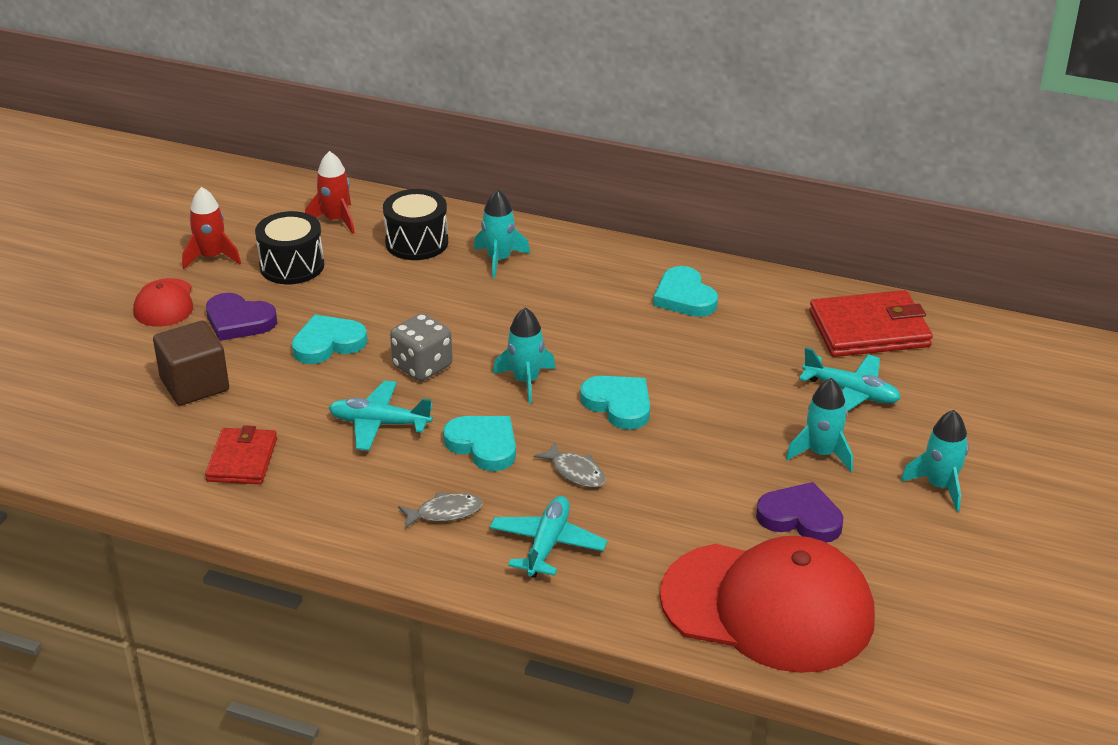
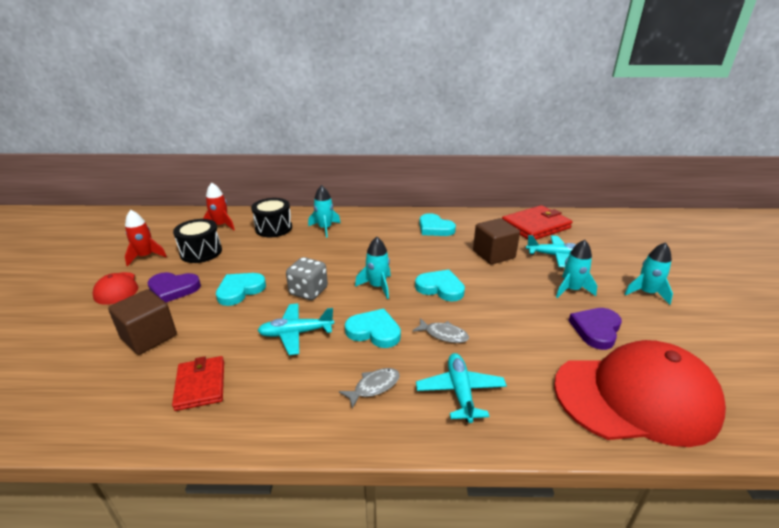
camera: 20 degrees left, 5 degrees down
purple heart [756,482,843,543] -> purple heart turned 60 degrees counterclockwise [569,308,622,350]
none -> brown cube [473,218,520,265]

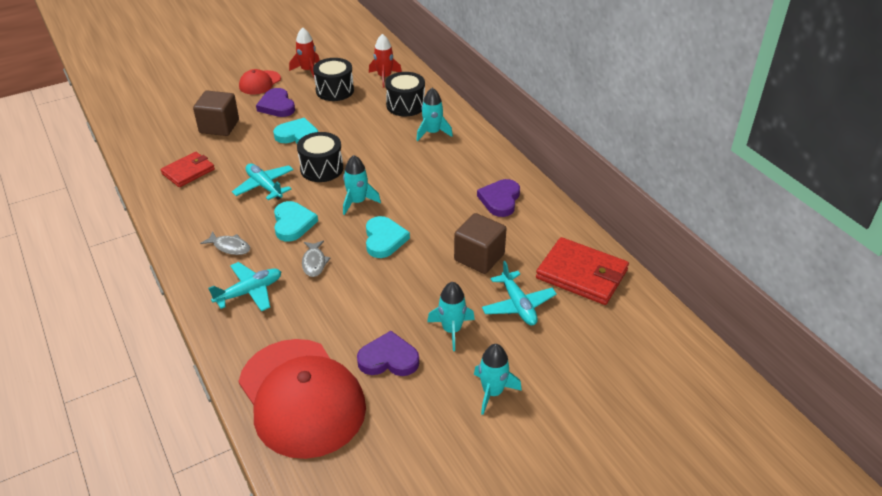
camera: 60 degrees right, 10 degrees up
grey dice [286,257,328,300] -> black drum [297,132,343,182]
turquoise heart [419,213,456,236] -> purple heart [477,179,520,217]

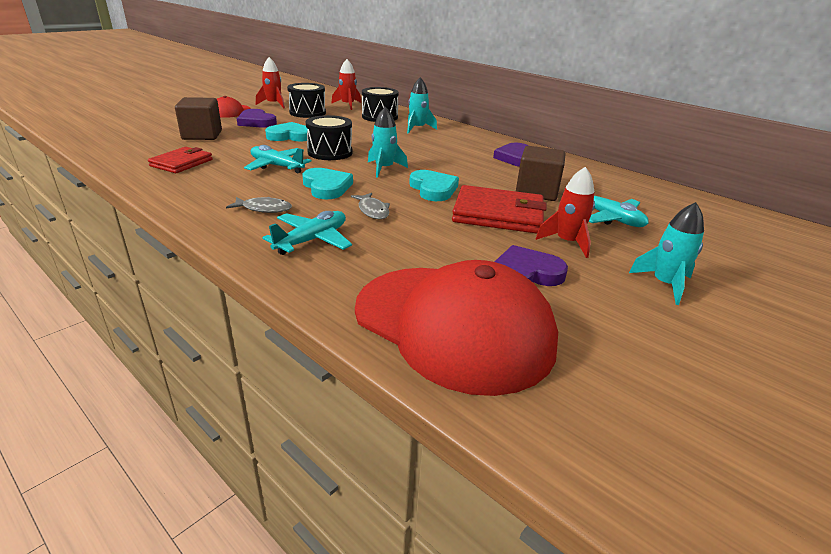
camera: 20 degrees left, 10 degrees down
turquoise rocket [427,282,475,351] -> red rocket [536,167,595,258]
red wallet [536,237,629,305] -> red wallet moved to [452,185,547,234]

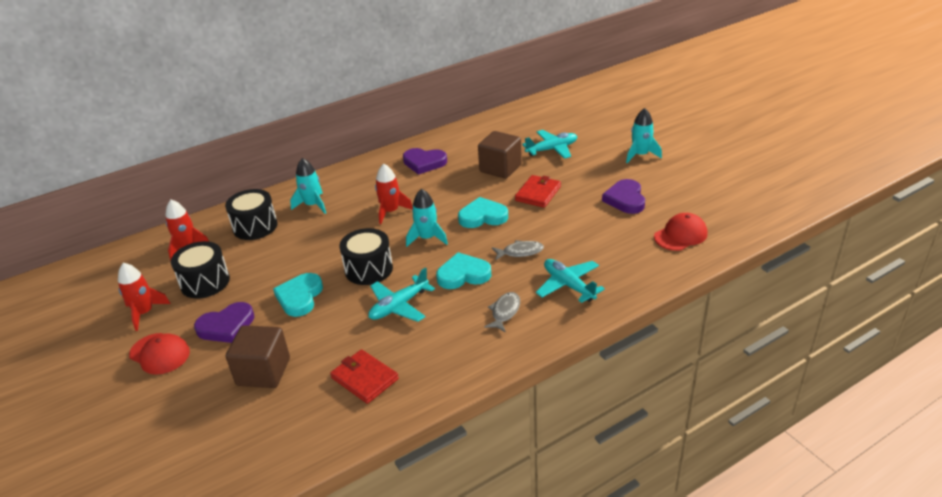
camera: 70 degrees left, 5 degrees up
red cap [355,260,558,396] -> red cap [654,213,707,251], size x0.46
red wallet [452,185,547,234] -> red wallet [515,175,561,208], size x0.64
red rocket [536,167,595,258] -> red rocket moved to [375,164,413,224]

